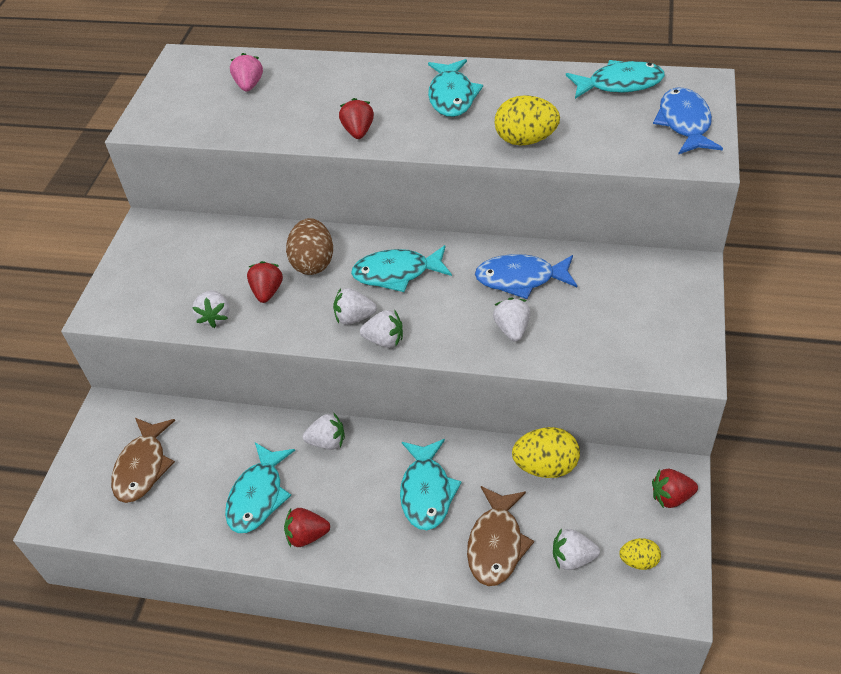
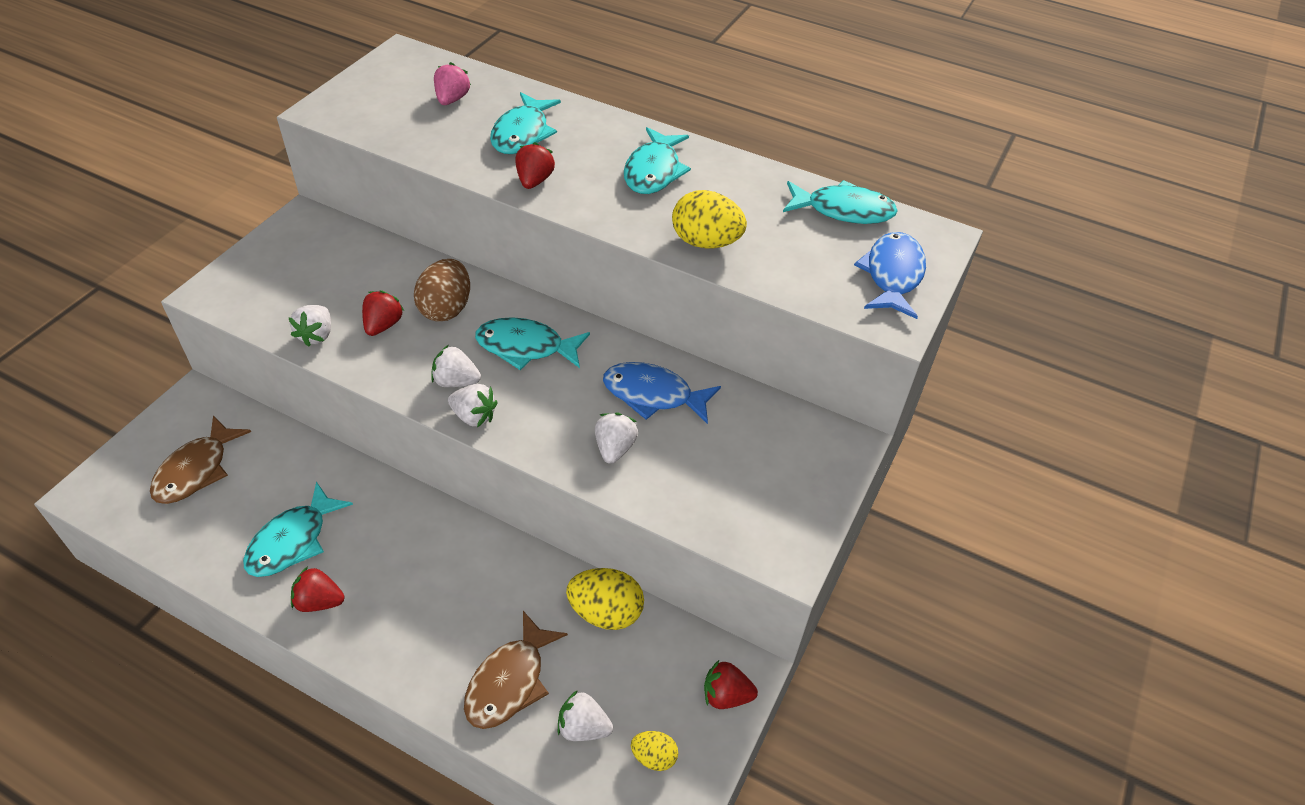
camera: 10 degrees right, 0 degrees up
white strawberry [303,413,345,450] -> none
turquoise fish [400,439,462,530] -> turquoise fish moved to [490,92,561,154]

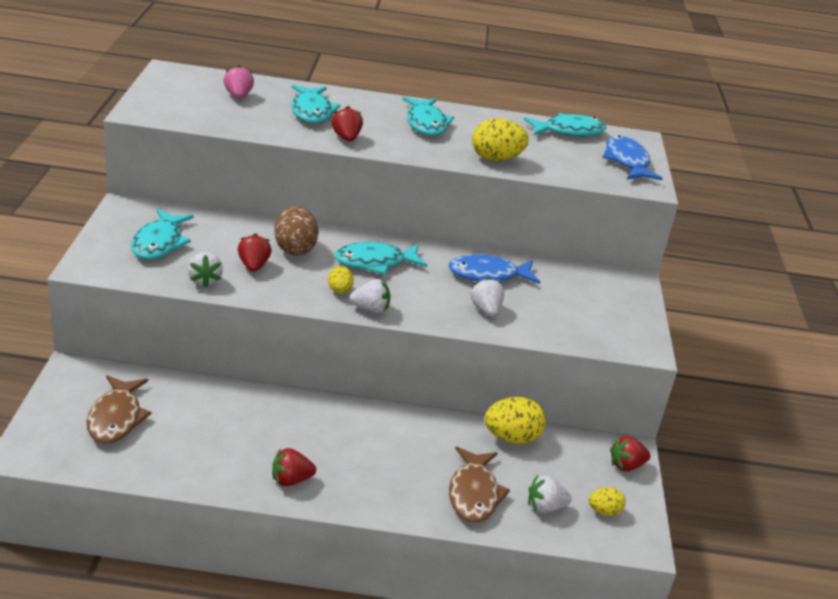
camera: 25 degrees left, 15 degrees down
turquoise fish [243,481,353,577] -> turquoise fish moved to [131,209,194,259]
white strawberry [432,345,481,387] -> yellow egg [328,266,354,294]

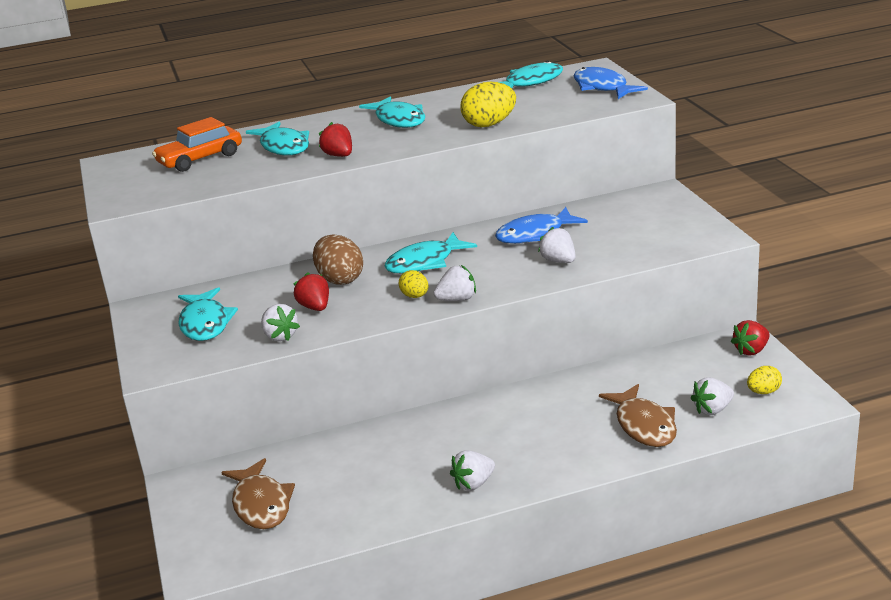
camera: 15 degrees left, 5 degrees down
pink strawberry [224,65,254,99] -> orange car [152,117,242,172]
red strawberry [272,448,316,486] -> white strawberry [450,450,495,491]
yellow egg [484,397,546,444] -> none

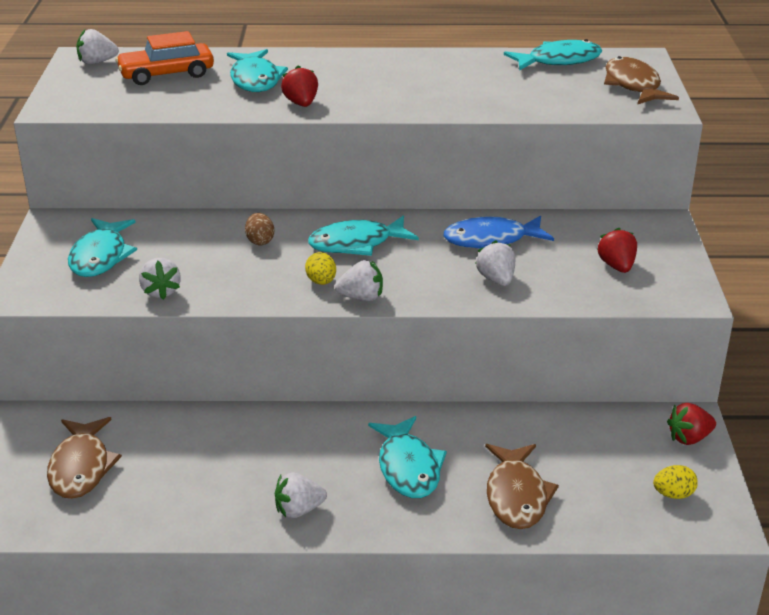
camera: 15 degrees right, 5 degrees up
red strawberry [293,272,329,311] -> red strawberry moved to [597,228,637,273]
brown egg [313,234,363,285] -> brown egg [245,213,274,245], size x0.56
turquoise fish [359,96,425,128] -> turquoise fish moved to [368,416,447,498]
yellow egg [461,82,516,127] -> none
blue fish [573,67,648,99] -> brown fish [604,56,679,105]
white strawberry [691,377,734,415] -> white strawberry moved to [76,29,119,64]

